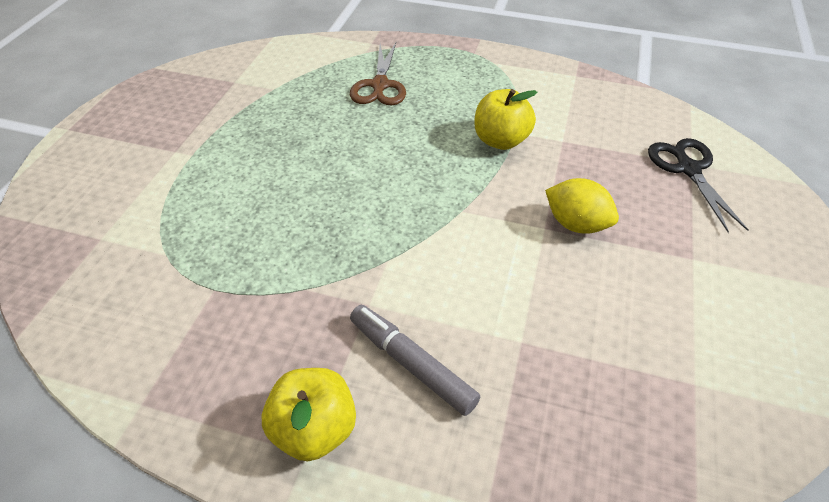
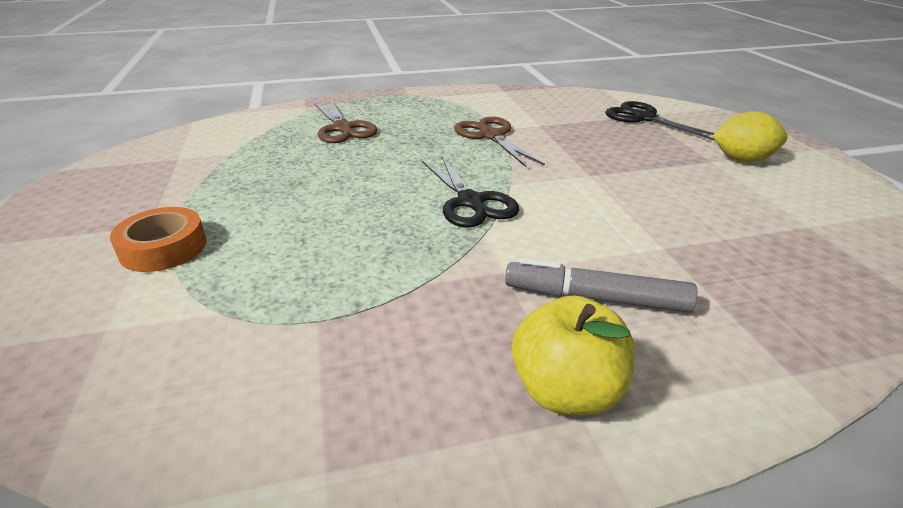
camera: 30 degrees left, 15 degrees down
yellow apple [474,89,537,150] -> brown scissors [454,117,545,168]
yellow lemon [545,178,619,234] -> yellow lemon moved to [712,111,788,162]
none -> orange tape [110,207,206,272]
none -> black scissors [422,156,520,227]

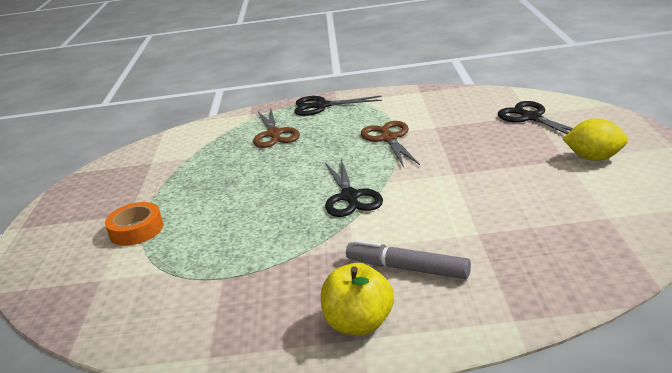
camera: 15 degrees right, 5 degrees down
none -> black scissors [294,96,382,116]

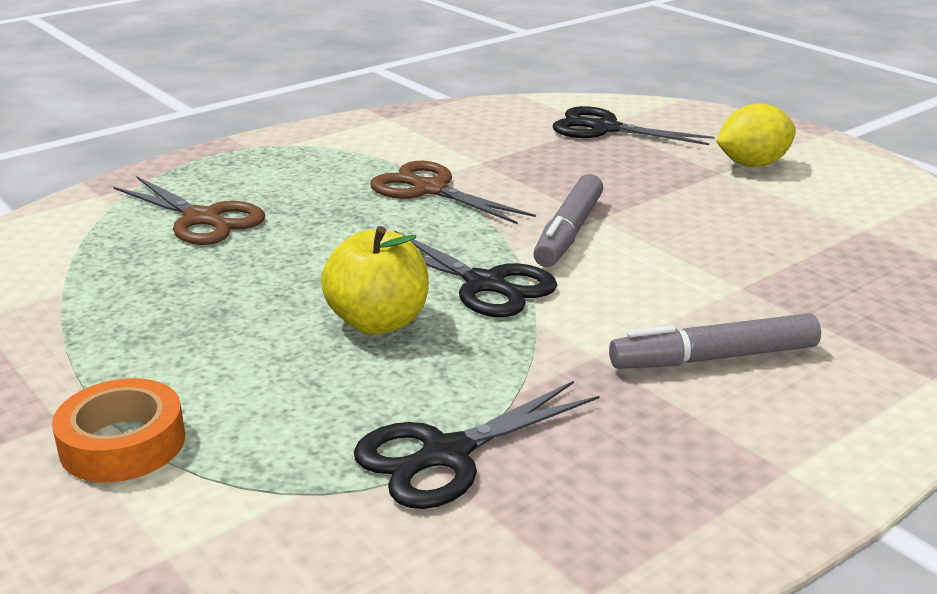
camera: 40 degrees left, 0 degrees up
black scissors [294,96,382,116] -> black scissors moved to [354,381,600,509]
yellow apple [321,263,394,335] -> yellow apple moved to [321,226,429,334]
none -> grey marker [533,174,603,267]

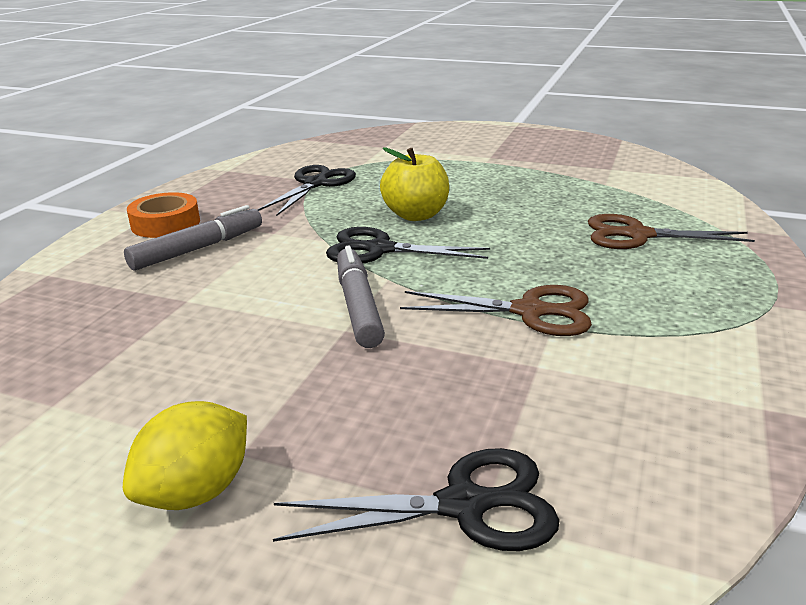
camera: 150 degrees right, 0 degrees up
orange tape [52,378,185,482] -> orange tape moved to [127,192,200,238]

